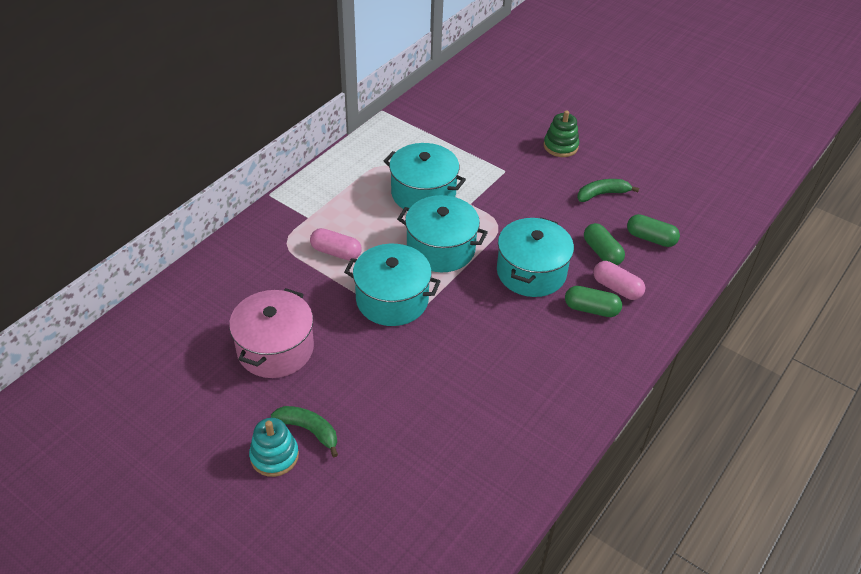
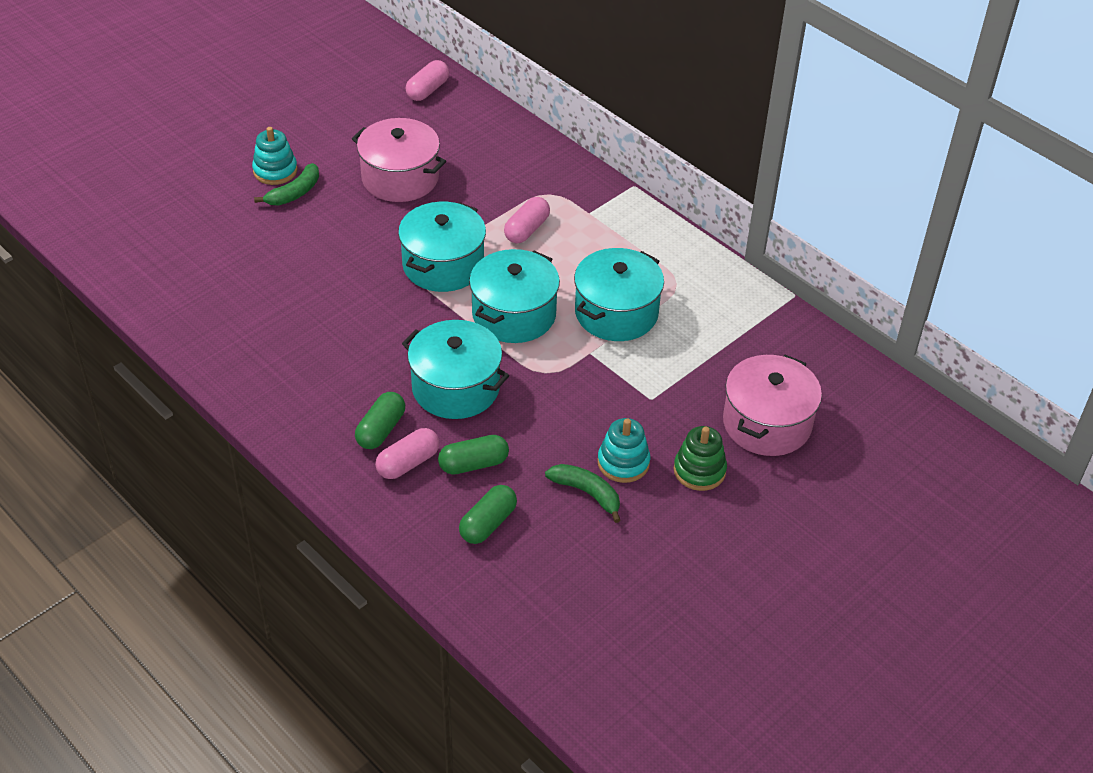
camera: 100 degrees right, 0 degrees up
green banana [577,179,639,202] -> green banana turned 45 degrees counterclockwise [545,464,621,523]
none -> pink capsule [405,60,449,101]
none -> turquoise stacking toy [597,418,650,483]
none -> pink pot [723,355,822,456]

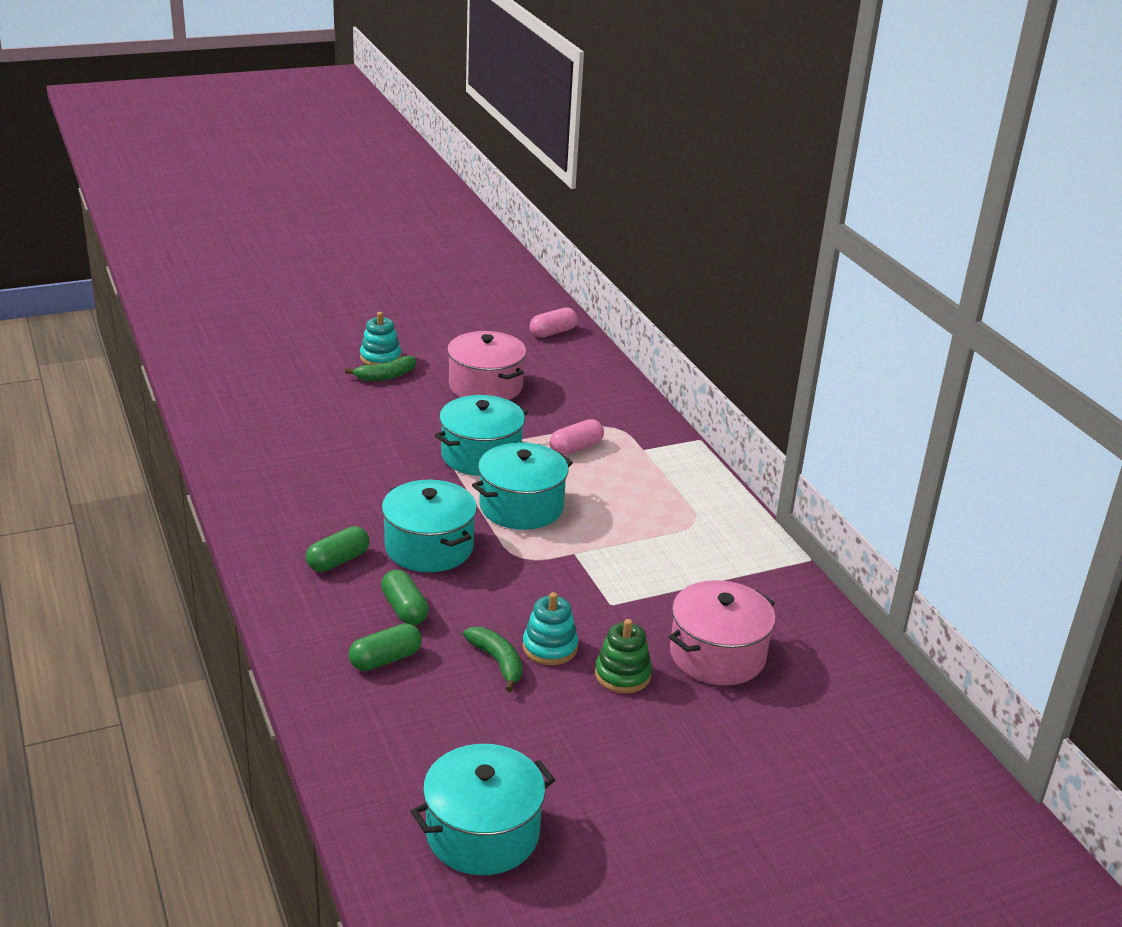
camera: 20 degrees right, 15 degrees down
pink capsule [375,428,440,479] -> none
green capsule [438,435,509,475] -> green capsule turned 60 degrees clockwise [381,570,429,625]
turquoise pot [574,248,664,341] -> turquoise pot moved to [411,744,555,875]

